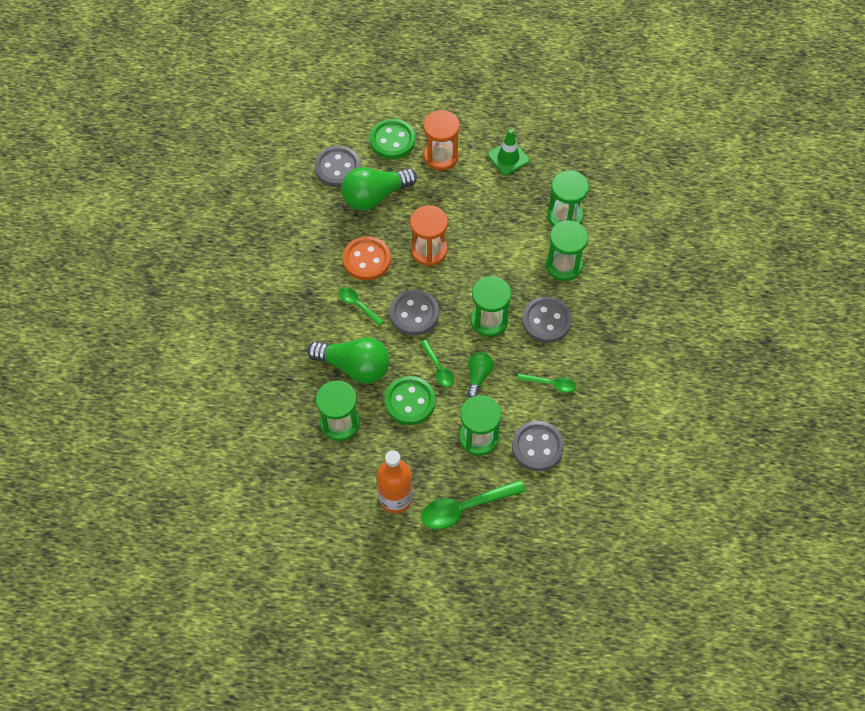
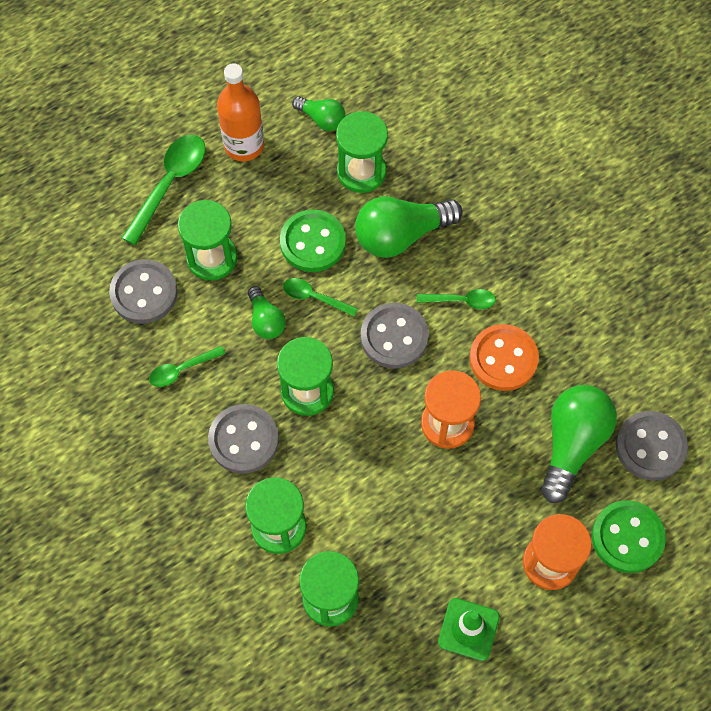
camera: 140 degrees right, 5 degrees up
none -> green light bulb [292,96,345,131]

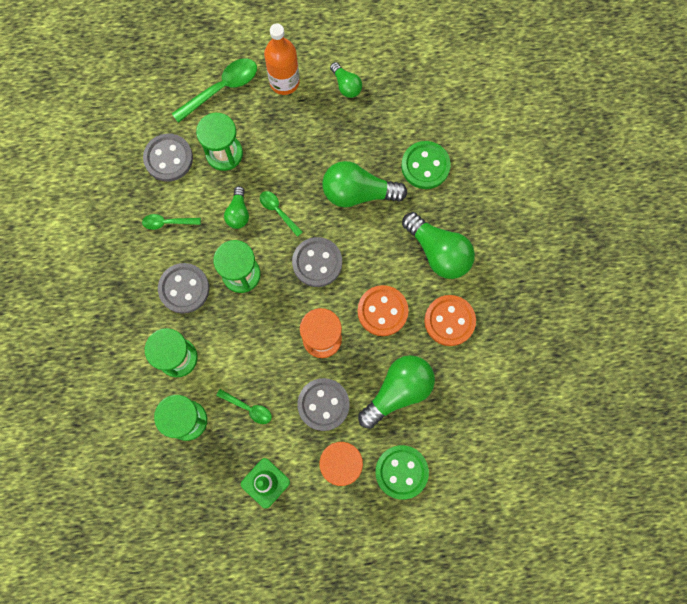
camera: 25 degrees right, 10 degrees up
green button [280,209,346,272] -> green button moved to [401,141,451,189]
green hourglass [336,111,388,193] -> none
green spoon [417,289,496,309] -> green spoon moved to [216,389,272,424]
grey button [616,411,688,481] -> grey button moved to [297,378,350,431]
none -> green light bulb [402,212,475,279]
none -> orange button [424,295,476,346]

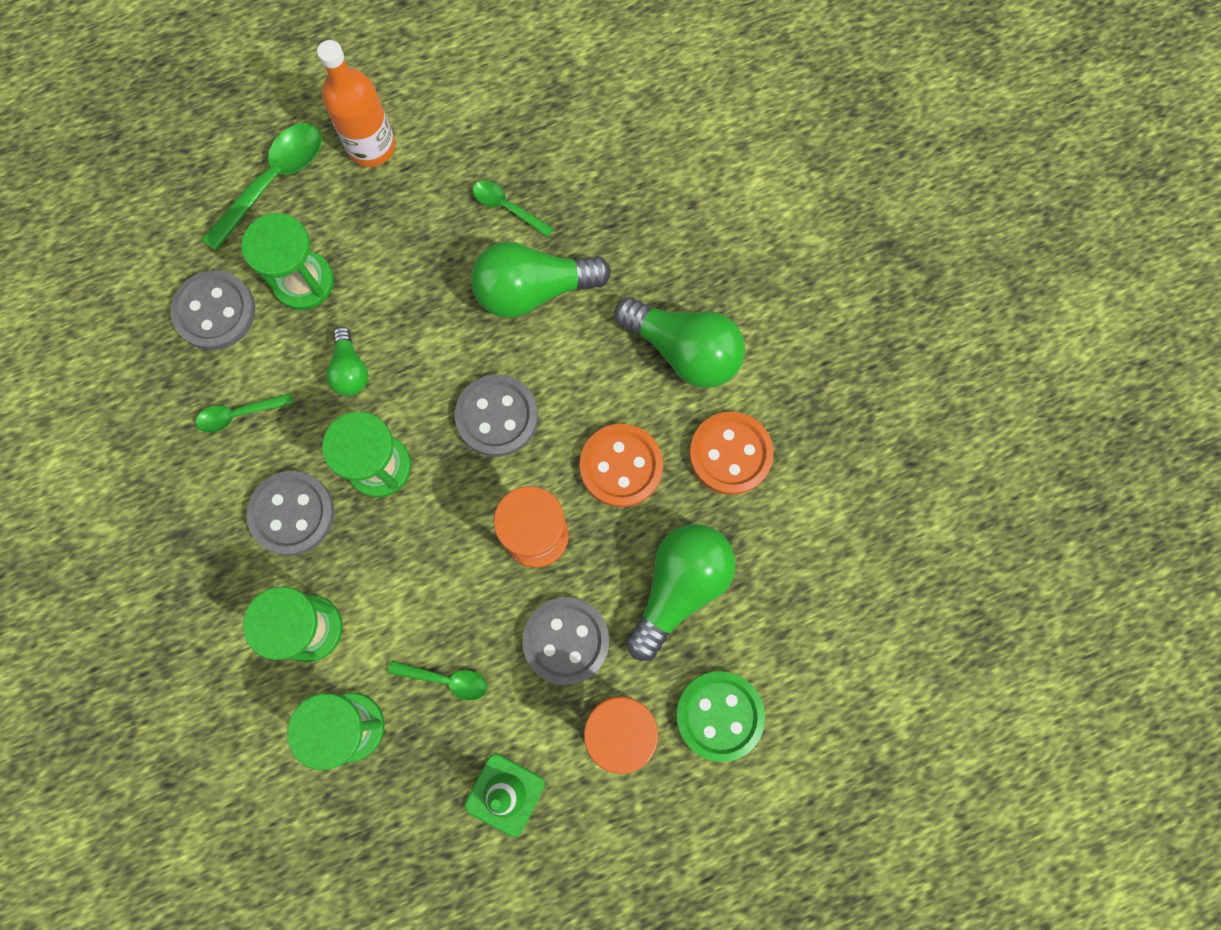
camera: 15 degrees left, 0 degrees up
green spoon [260,191,303,237] -> green spoon moved to [473,180,554,237]
green light bulb [330,62,362,98] -> none
green button [401,141,451,189] -> none

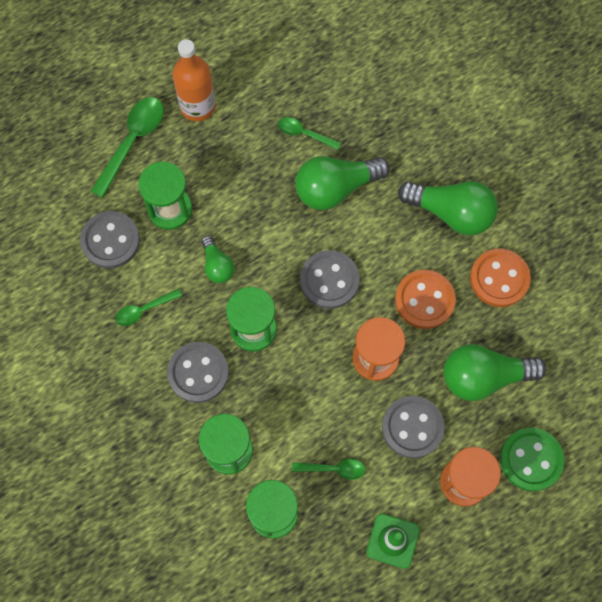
camera: 10 degrees left, 5 degrees down
green light bulb [626,524,736,661] -> green light bulb turned 120 degrees counterclockwise [444,344,546,401]

